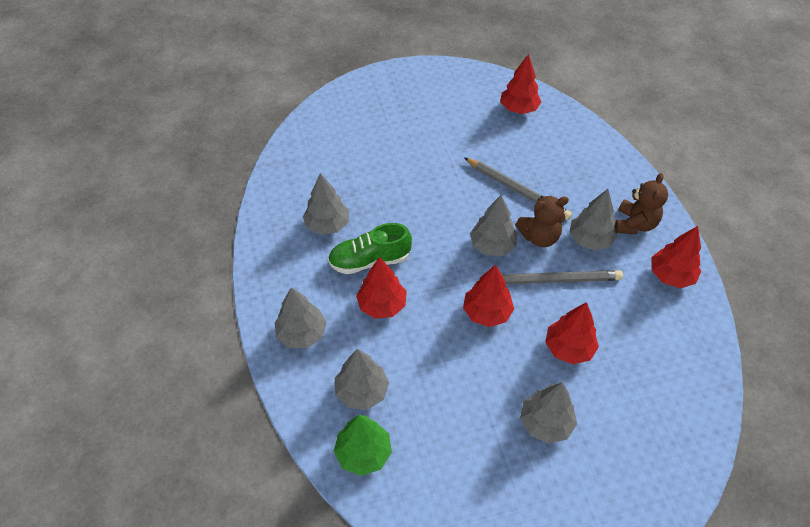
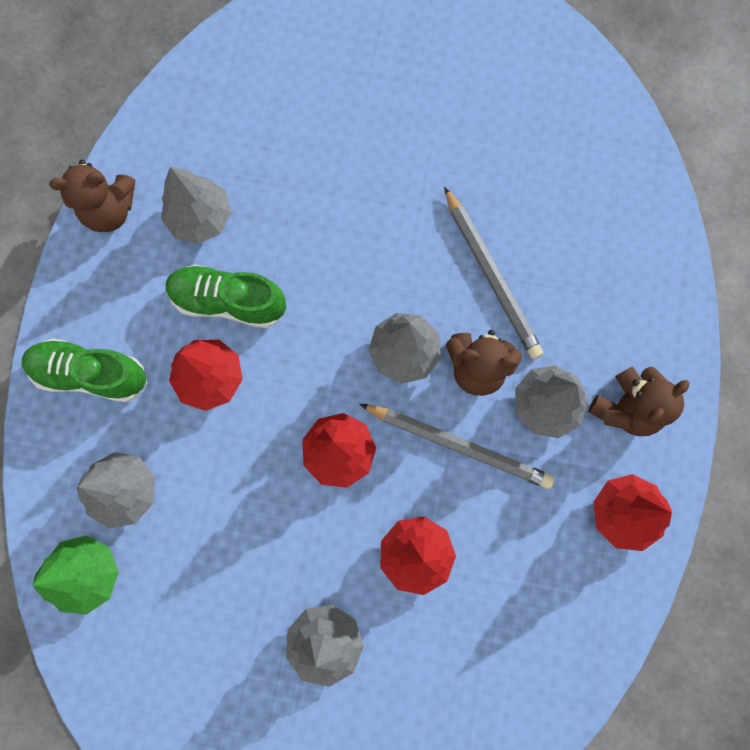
camera: 25 degrees right, 25 degrees up
grey tree [275,287,327,348] -> green shoe [22,338,147,402]
red tree [500,54,541,114] -> none
none -> brown teddy bear [49,160,135,232]

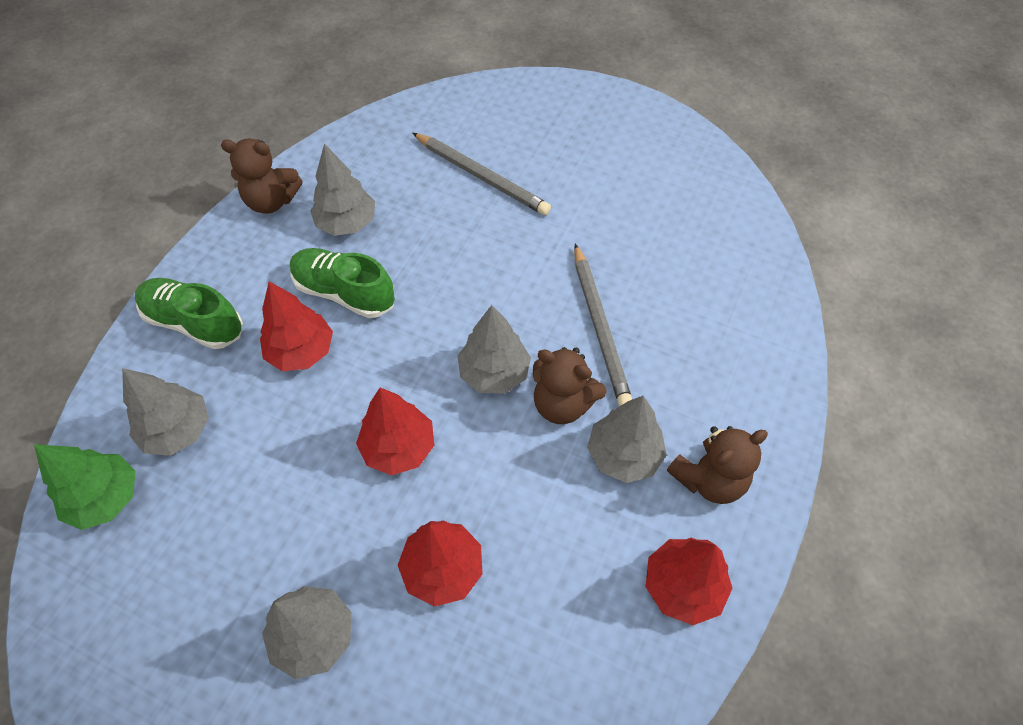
camera: 15 degrees right, 20 degrees down
grey pencil [360,404,555,489] -> grey pencil moved to [413,133,551,215]

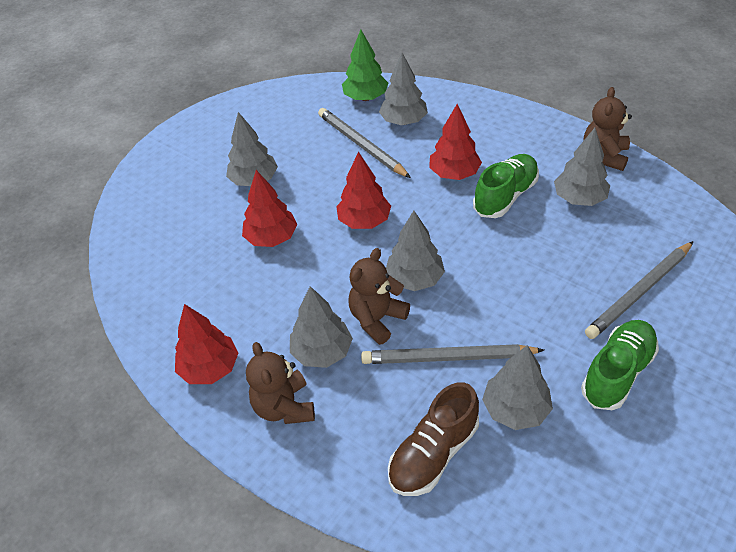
camera: 105 degrees right, 10 degrees down
green shoe [135,278,243,349] -> green shoe moved to [581,320,659,410]
none -> grey pencil [318,108,411,178]
none -> brown shoe [388,382,479,496]
none -> grey tree [482,345,553,430]

